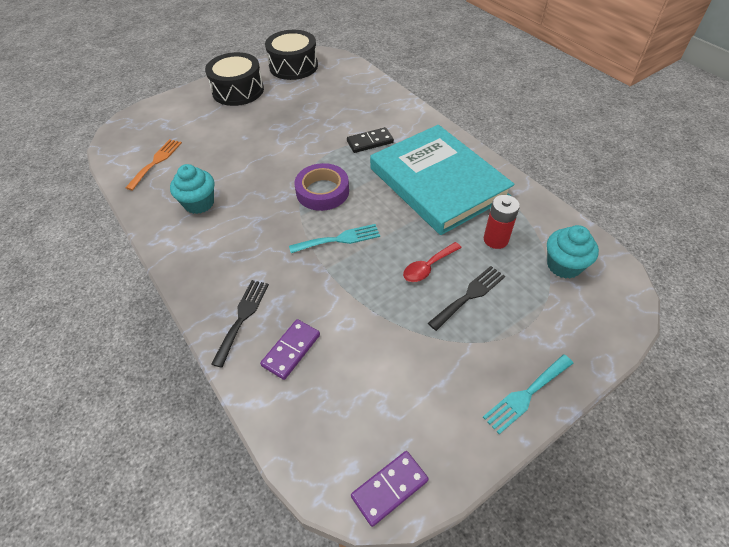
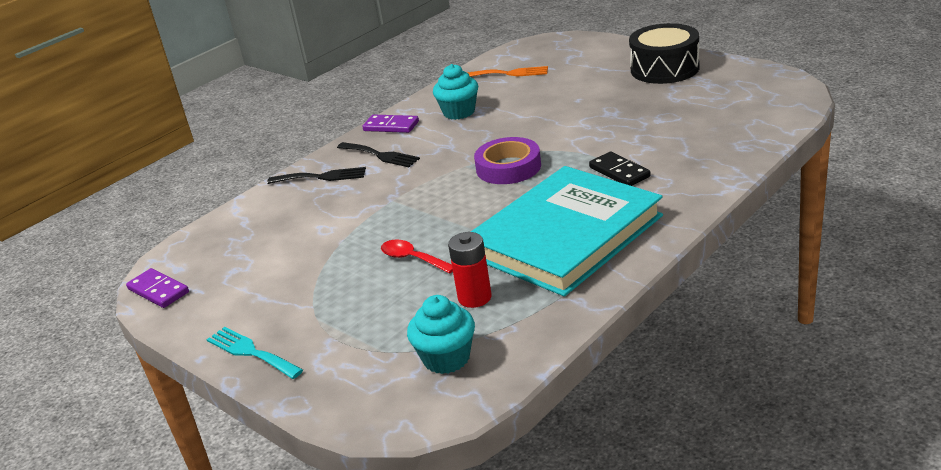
camera: 80 degrees right, 20 degrees down
purple domino [260,319,320,380] -> purple domino moved to [362,115,419,133]
black drum [265,30,318,80] -> none
turquoise fork [289,224,380,253] -> none
black fork [428,266,505,331] -> black fork moved to [337,142,420,167]

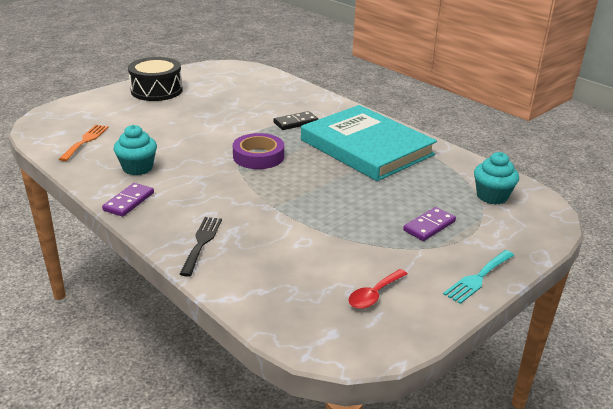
camera: 90 degrees left, 0 degrees up
purple domino [126,268,189,308] -> purple domino moved to [403,207,456,241]
black fork [337,142,420,167] -> none
red spoon [381,240,453,274] -> red spoon moved to [348,269,408,309]
red battery [448,232,492,308] -> none

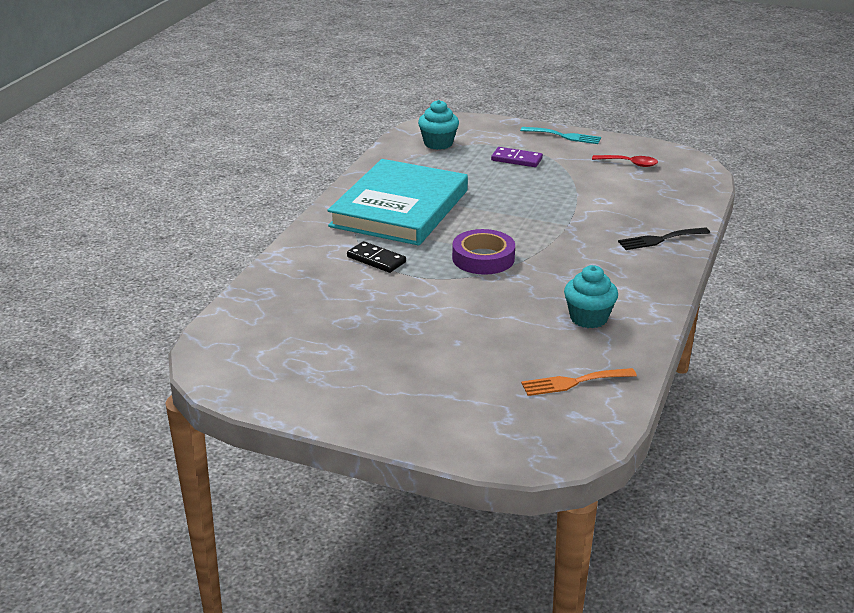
camera: 115 degrees left, 0 degrees up
purple domino [102,183,154,217] -> none
black drum [128,57,183,101] -> none

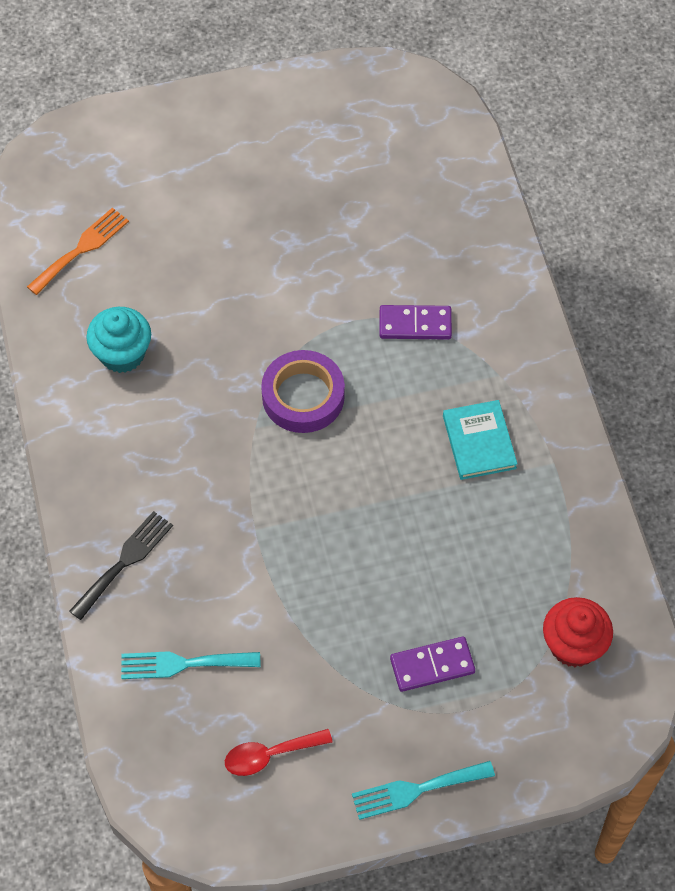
camera: 145 degrees right, 30 degrees up
turquoise book [327,159,468,246] -> turquoise book [443,400,518,480], size x0.41
black domino [347,241,406,273] -> purple domino [380,305,452,340]
turquoise cupcake [418,100,459,150] -> red cupcake [543,597,613,667]
none -> turquoise fork [121,651,260,679]

